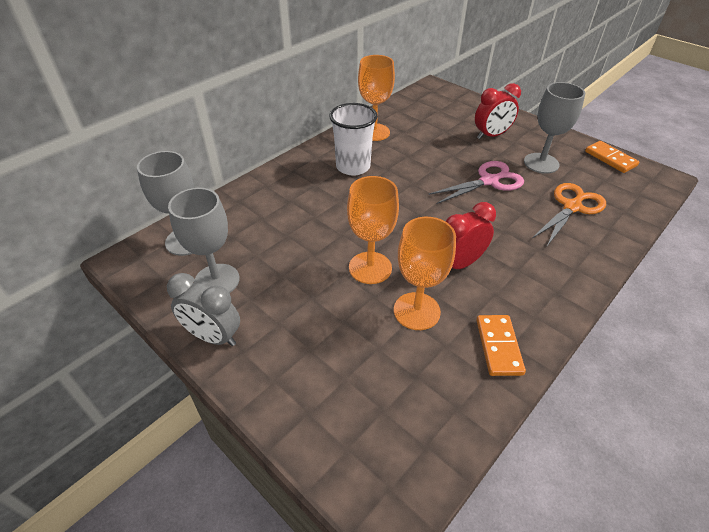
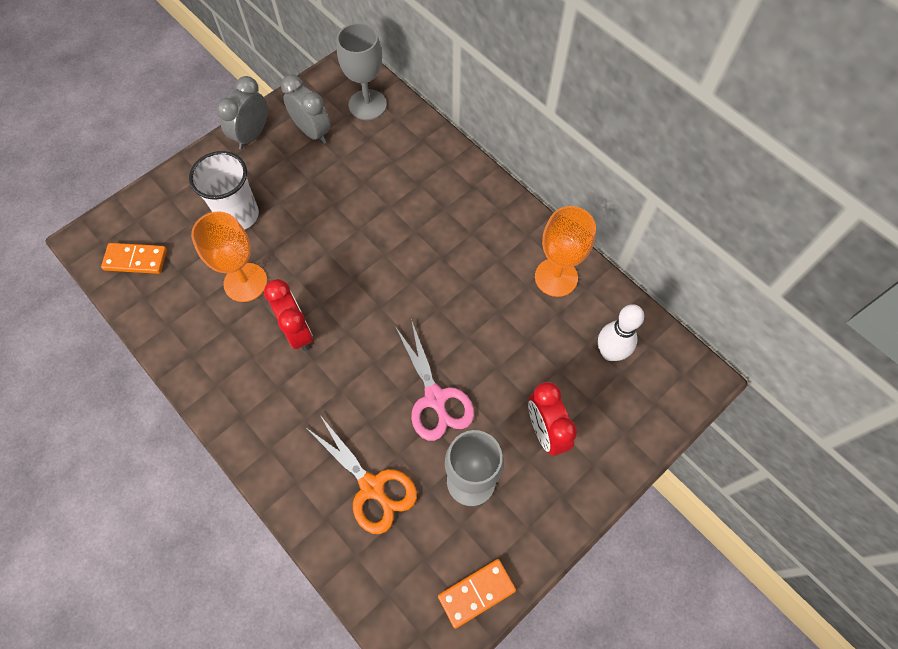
camera: 95 degrees right, 20 degrees up
grey goblet [168,188,240,293] -> grey clock [281,75,331,144]
white cup [329,103,378,176] -> white cup moved to [189,151,259,230]
orange goblet [347,176,399,284] -> none
orange domino [476,315,526,376] -> orange domino moved to [101,243,167,274]
none -> white bowling pin [598,304,644,361]

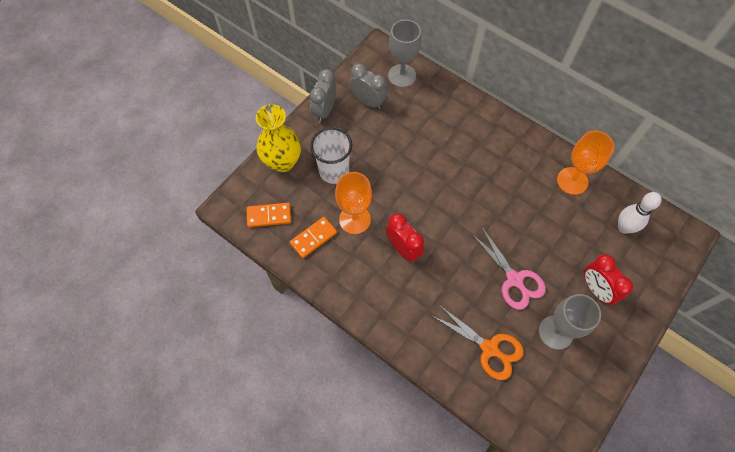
camera: 10 degrees left, 0 degrees up
orange domino [438,559,516,629] -> orange domino moved to [290,217,337,258]
none -> yellow vase [256,104,301,172]

